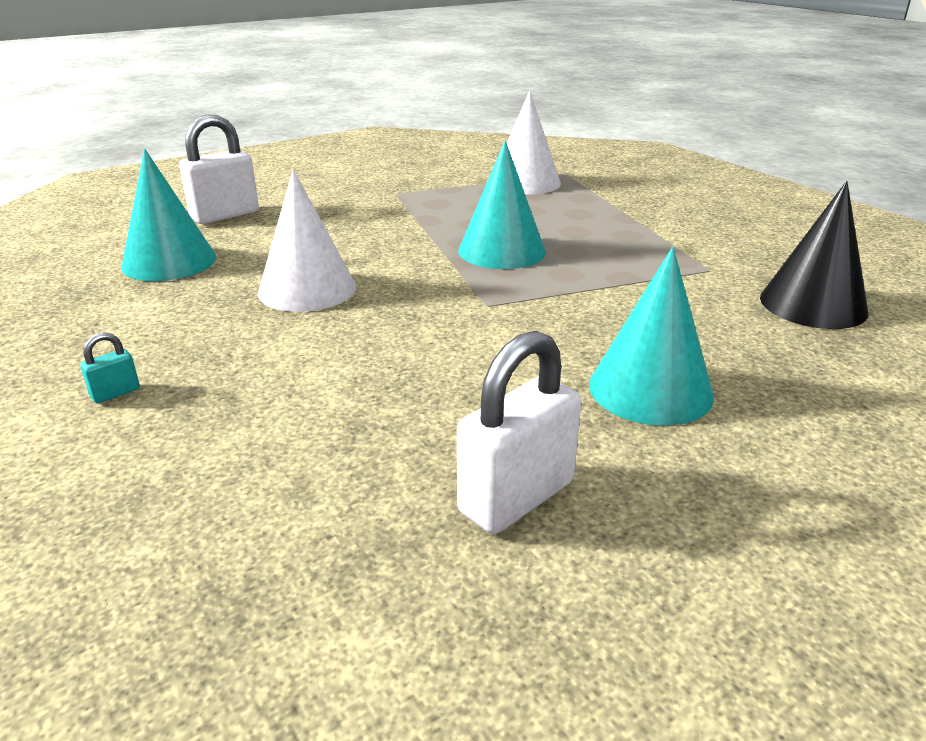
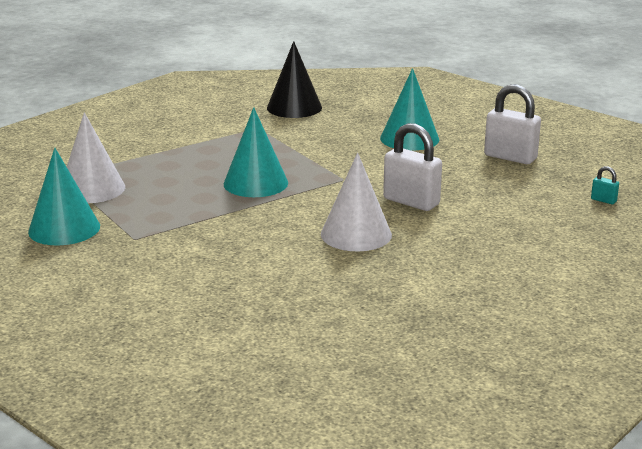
camera: 105 degrees left, 5 degrees down
turquoise padlock [80,332,140,403] -> turquoise padlock moved to [591,166,619,204]
turquoise cone [121,149,216,281] -> turquoise cone moved to [28,148,100,245]
white padlock [179,114,259,224] -> white padlock moved to [383,123,442,211]

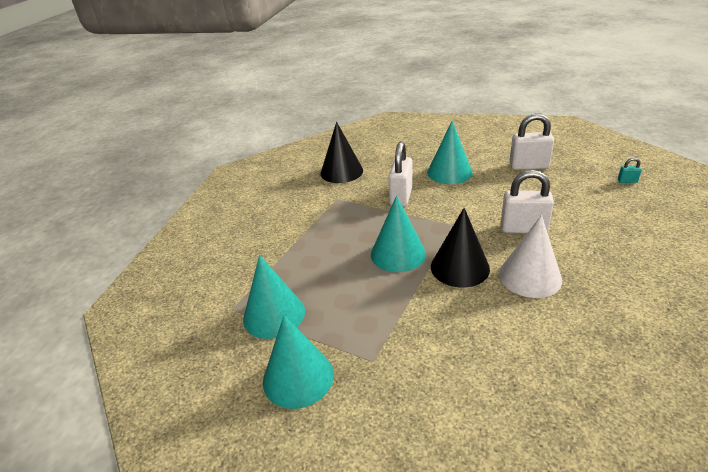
camera: 25 degrees left, 10 degrees up
white cone [67,112,125,203] -> turquoise cone [243,255,305,339]
none -> white padlock [388,142,413,207]
none -> black cone [431,208,490,288]

